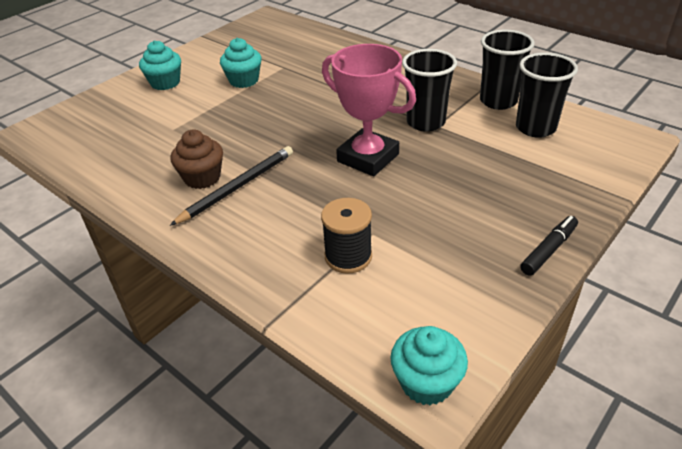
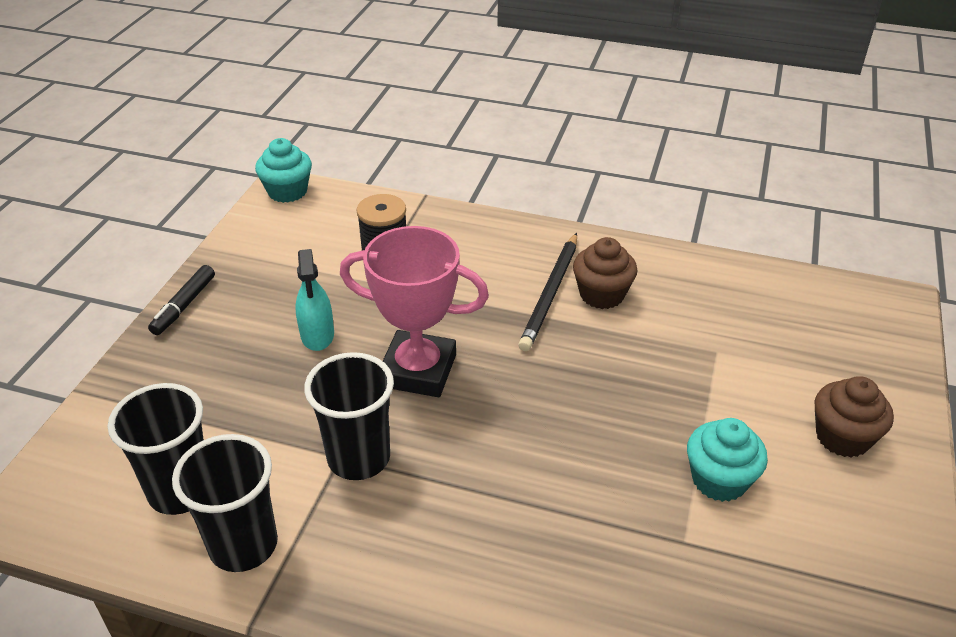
camera: 155 degrees right, 0 degrees up
turquoise cupcake [139,40,181,90] -> brown cupcake [814,376,894,457]
none -> turquoise spray bottle [295,249,334,351]

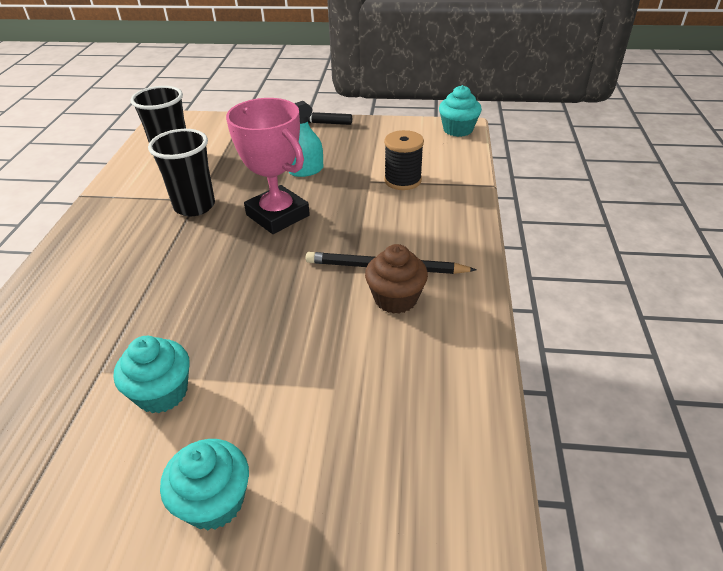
camera: 80 degrees right, 0 degrees up
black cup [172,434,278,572] -> none
pink trophy [340,226,489,397] -> pink trophy turned 45 degrees counterclockwise [226,98,310,234]
brown cupcake [814,376,894,457] -> turquoise cupcake [160,439,249,530]

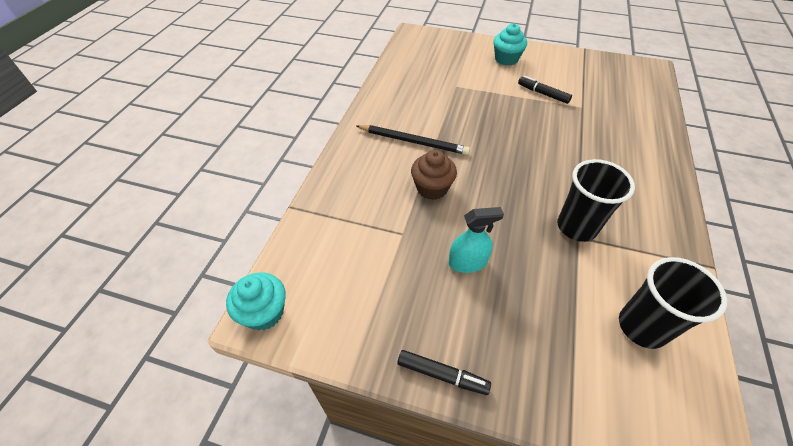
camera: 170 degrees left, 10 degrees up
turquoise cupcake [114,336,190,413] -> black marker [518,76,572,104]
pink trophy [226,98,310,234] -> none
brown cupcake [365,244,428,314] -> brown cupcake moved to [411,150,457,200]
black spool [384,130,424,190] -> none

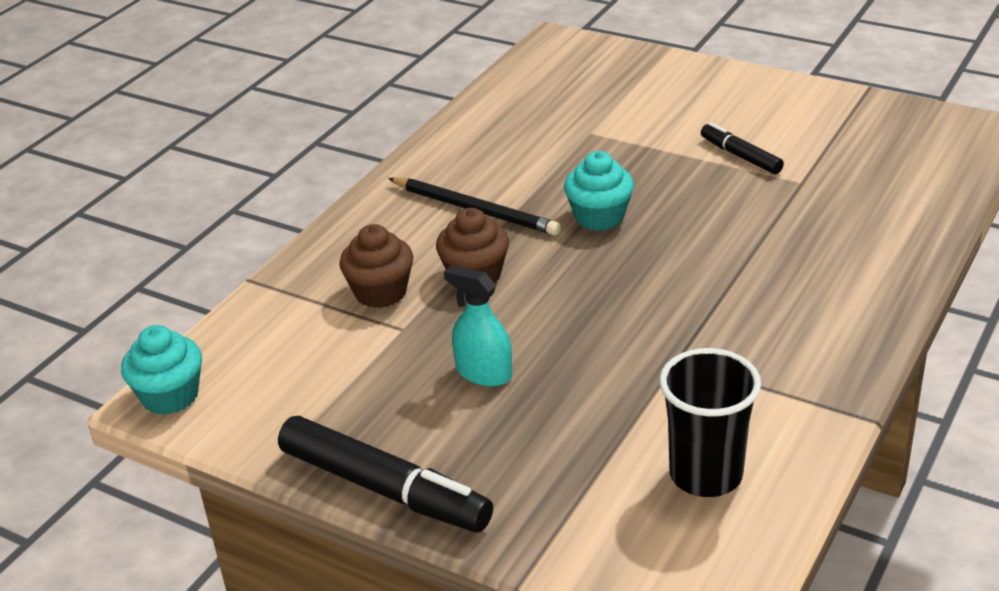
camera: 15 degrees right, 15 degrees down
black marker [397,350,491,395] -> black marker [278,416,493,533], size x1.83
turquoise spray bottle [449,207,504,273] -> turquoise spray bottle turned 150 degrees counterclockwise [444,265,512,386]
turquoise cupcake [493,23,527,66] -> turquoise cupcake moved to [564,151,634,231]
black cup [557,159,635,242] -> none
none -> brown cupcake [339,224,413,308]

